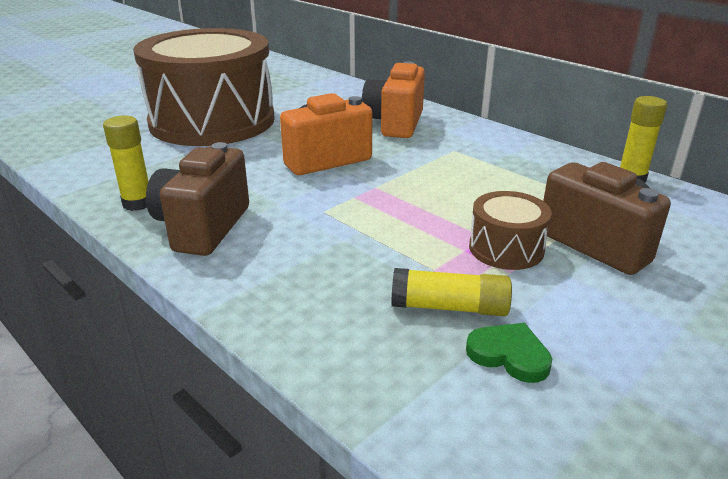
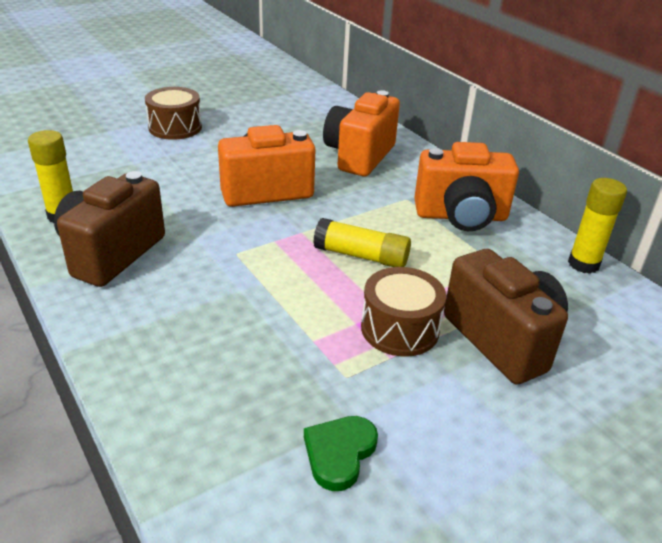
camera: 10 degrees right, 5 degrees up
brown drum [133,28,275,146] -> brown drum [145,87,202,140], size x0.41
yellow glue stick [391,268,512,316] -> yellow glue stick moved to [313,218,411,267]
green heart [466,323,552,383] -> green heart turned 105 degrees counterclockwise [304,416,378,491]
none -> orange camera [414,142,519,231]

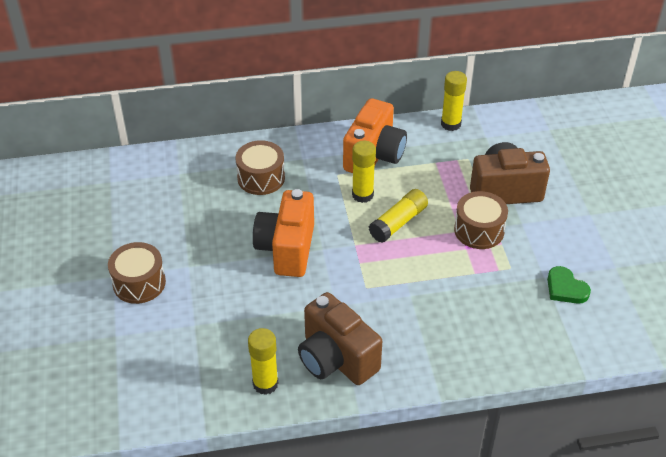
camera: 65 degrees left, 10 degrees up
orange camera [323,90,400,176] -> brown drum [235,140,285,195]
none -> yellow glue stick [352,141,376,203]

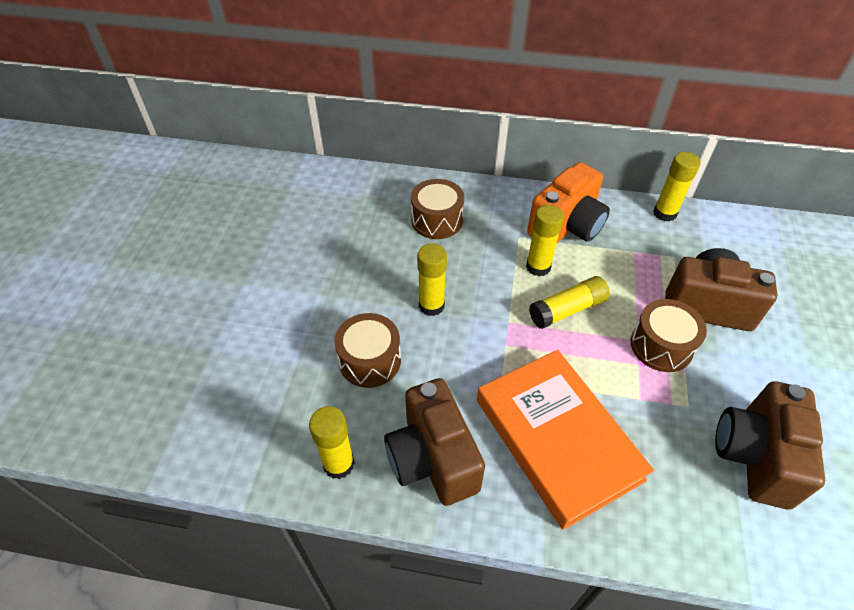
camera: 20 degrees right, 5 degrees up
brown drum [108,242,166,304] -> brown drum moved to [334,313,401,388]
orange camera [253,189,314,277] -> yellow glue stick [417,243,447,316]
green heart [547,266,591,304] -> brown camera [715,381,825,509]
none -> orange book [477,350,654,530]

